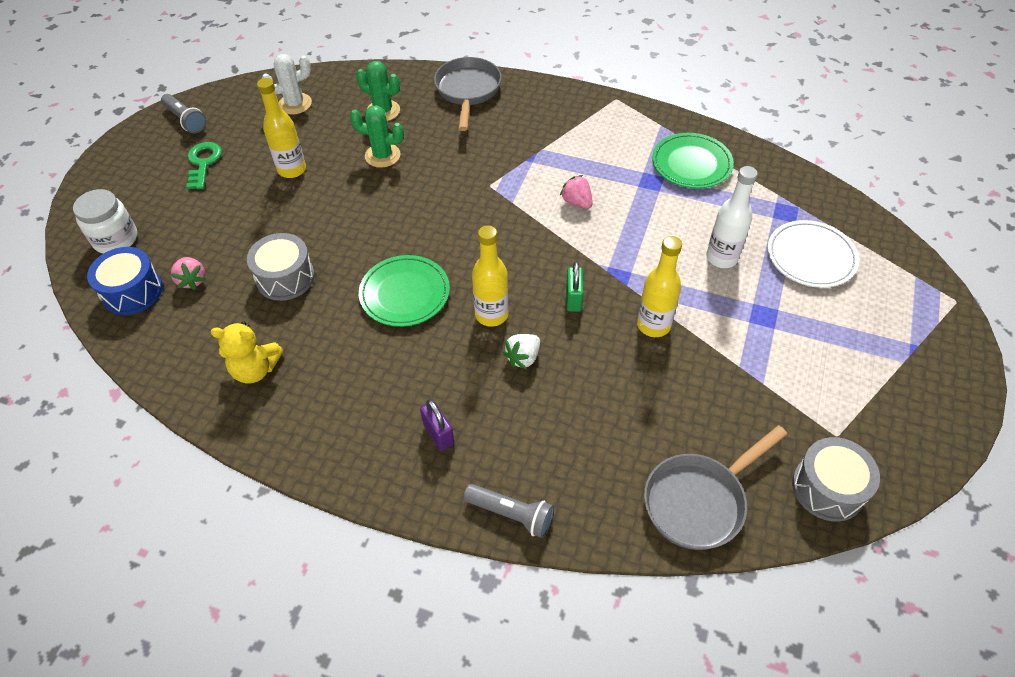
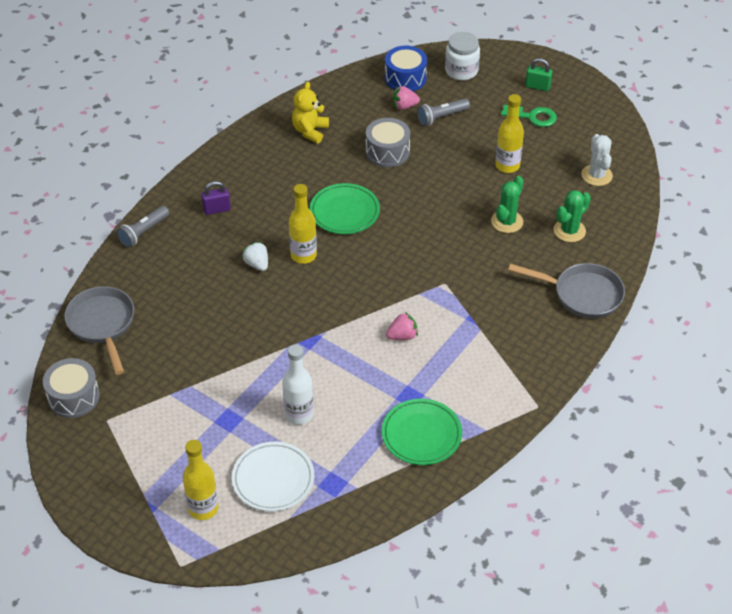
camera: 105 degrees right, 5 degrees down
grey flashlight [161,94,206,133] -> grey flashlight moved to [417,98,470,126]
green padlock [566,261,584,312] -> green padlock moved to [525,58,552,91]
yellow bottle [637,236,682,337] -> yellow bottle moved to [183,440,218,520]

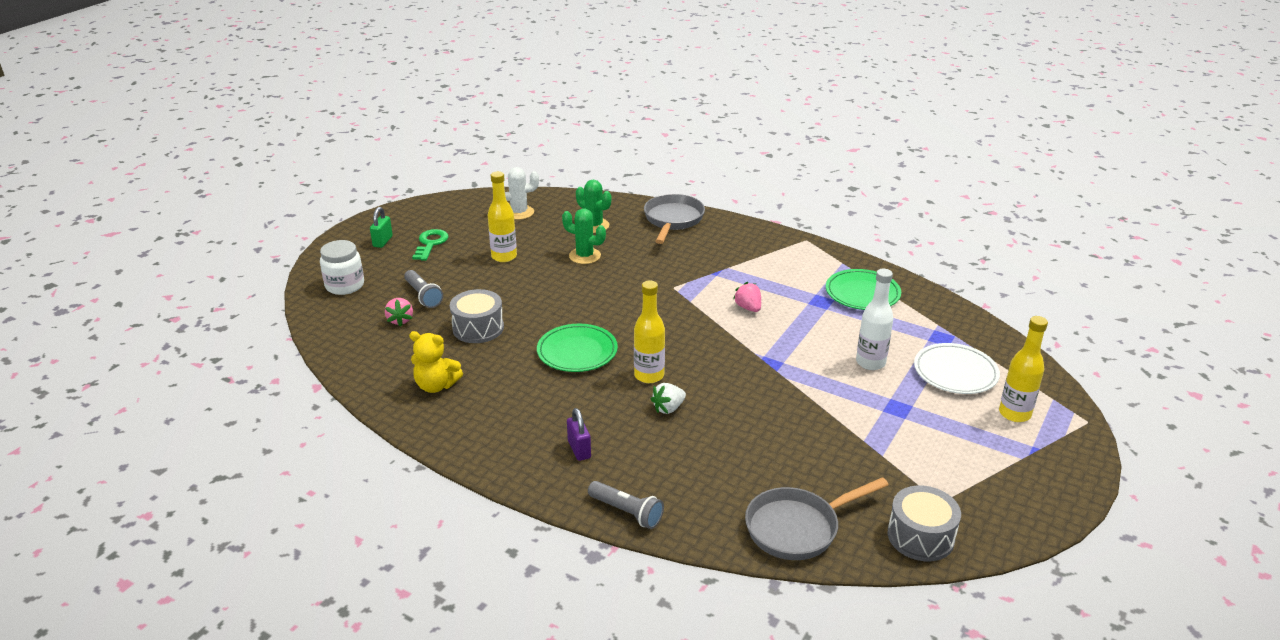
camera: 95 degrees left, 15 degrees down
blue drum [385,46,427,91] -> none

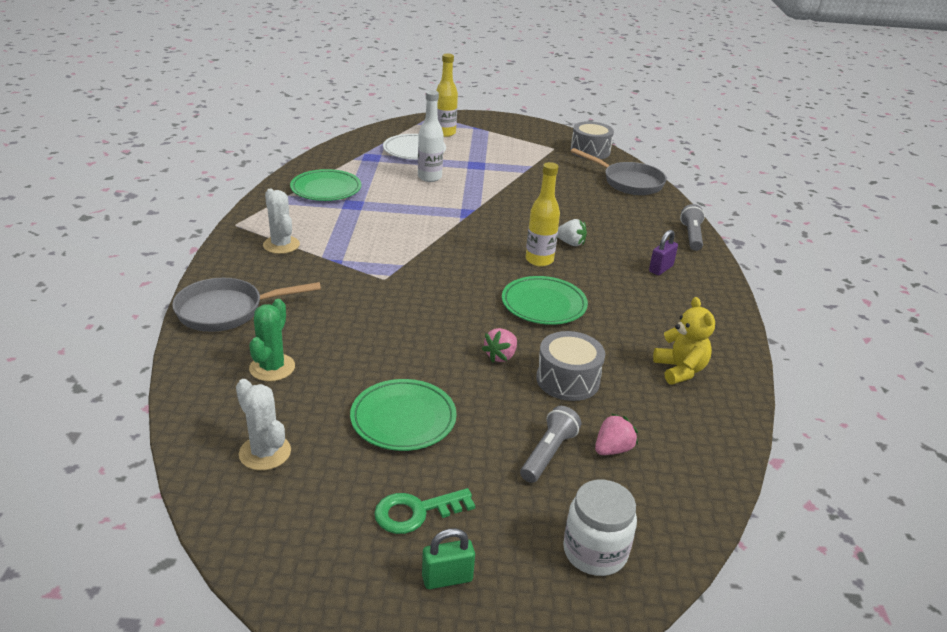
camera: 120 degrees left, 0 degrees up
yellow bottle [488,171,517,262] -> green plate [350,379,457,451]
green cactus [562,208,606,264] -> none
pink strawberry [733,282,761,312] -> pink strawberry moved to [482,328,517,363]
none -> white cactus [263,189,300,254]

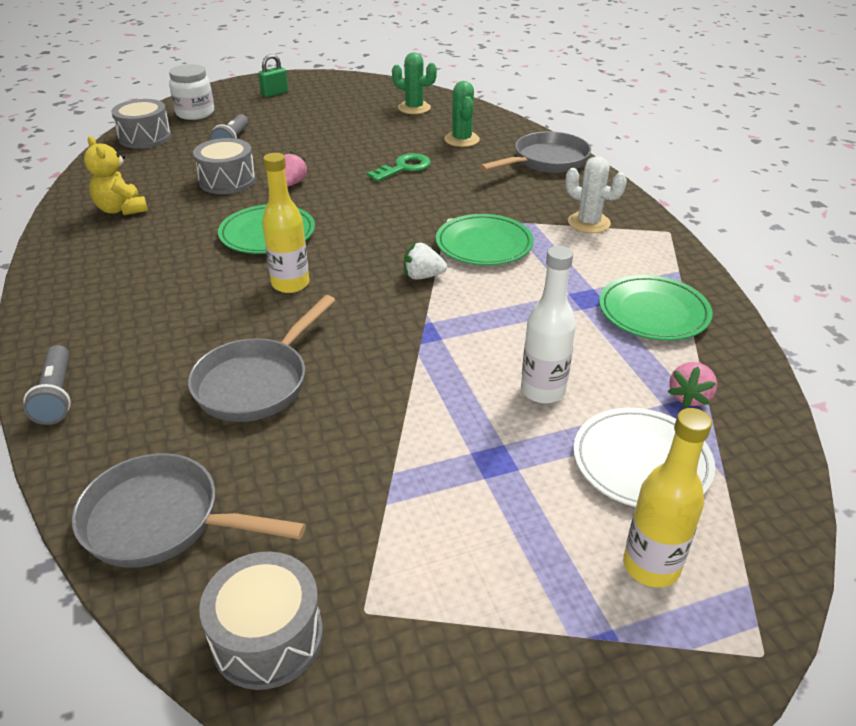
camera: 160 degrees right, 5 degrees up
white cactus [236,379,291,470] -> green cactus [392,53,437,114]
green plate [350,379,457,451] -> green plate moved to [436,214,534,265]
green key [374,488,475,534] -> green key moved to [367,153,431,182]
white strawberry [557,219,587,246] -> white strawberry moved to [404,243,447,280]
pink strawberry [595,413,638,455] -> pink strawberry moved to [668,362,717,408]
purple padlock [649,230,678,275] -> none
none -> grey drum [111,99,171,149]
none -> grey pan [188,295,335,422]

